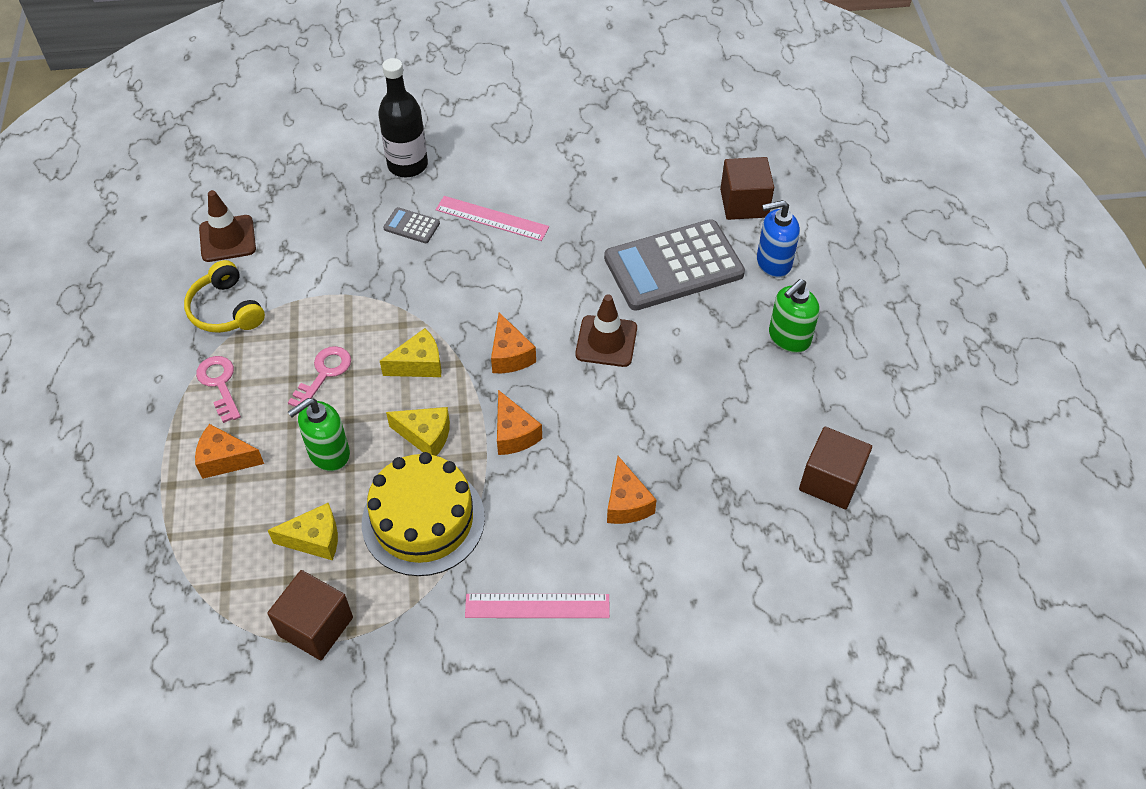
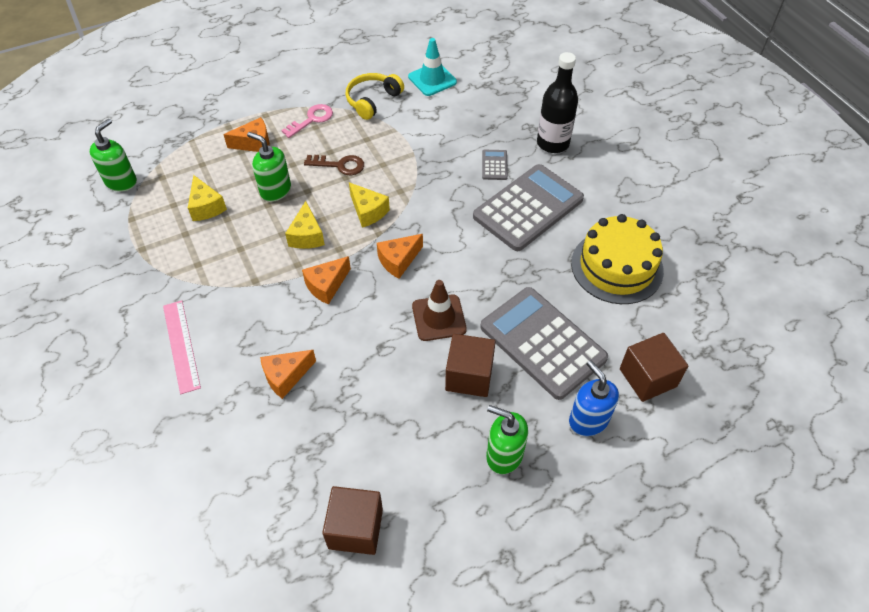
camera: 70 degrees right, 0 degrees up
orange cheese [195,424,264,479] -> orange cheese turned 90 degrees clockwise [223,117,270,152]
brown traffic cone [199,190,256,262] -> turquoise traffic cone [408,38,457,96]
brown cube [267,570,353,660] -> brown cube moved to [445,334,496,397]
pink key [288,346,351,407] -> brown key [304,155,364,175]
yellow cake [362,452,485,576] -> yellow cake moved to [571,214,664,304]
pink ruler [436,196,549,241] -> grey calculator [473,164,584,251]
none -> green soap dispenser [89,119,137,192]

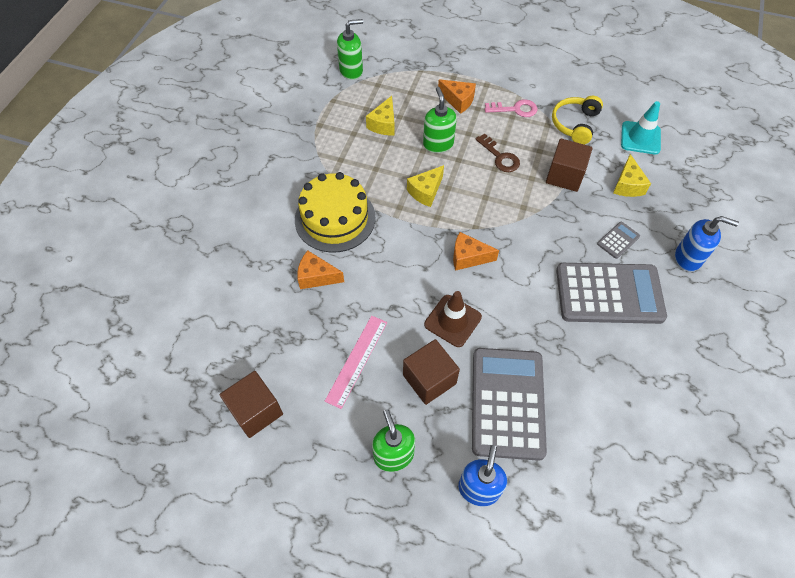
camera: 45 degrees right, 5 degrees up
pink ruler [163,300,201,394] -> pink ruler moved to [325,316,387,409]
orange cheese [302,256,351,305] -> none
yellow headphones [345,73,404,120] -> yellow headphones turned 60 degrees counterclockwise [552,96,603,145]
yellow cheese [349,182,390,228] -> yellow cheese moved to [613,154,651,197]
black bottle [537,52,578,153] -> blue soap dispenser [675,216,739,271]
yellow cake [571,214,664,304] -> yellow cake moved to [295,172,375,253]
brown cube [620,333,688,402] -> brown cube moved to [546,138,593,192]

